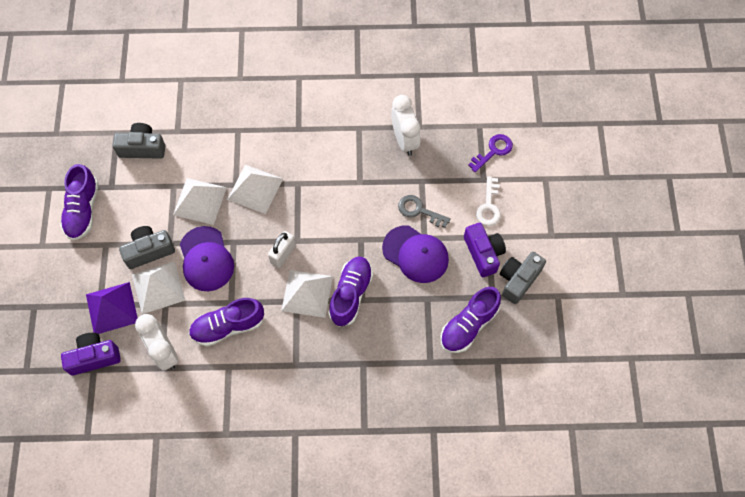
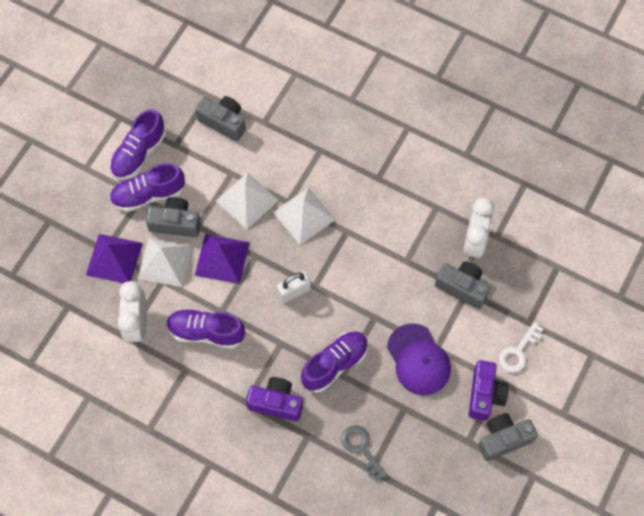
camera: 30 degrees right, 0 degrees up
purple camera [61,333,121,375] -> purple camera moved to [246,377,303,421]
purple cap [180,226,234,291] -> purple pyramid [195,234,250,284]
white pyramid [281,270,333,318] -> none
grey key [398,195,451,228] -> grey key moved to [341,425,387,482]
purple shoe [440,287,501,353] -> purple shoe moved to [109,163,185,212]
purple key [468,134,513,172] -> none
none -> grey camera [435,261,490,309]

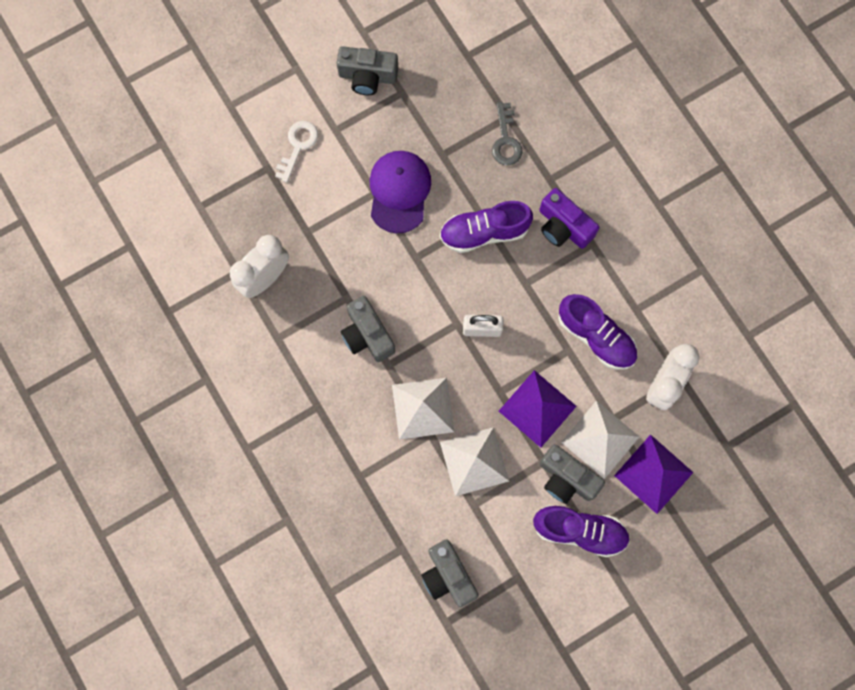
camera: 150 degrees left, 10 degrees up
purple shoe [110,109,166,180] -> none
grey camera [435,261,490,309] -> grey camera moved to [341,296,395,362]
purple camera [469,360,509,420] -> none
white key [499,322,543,373] -> white key turned 45 degrees counterclockwise [275,121,318,183]

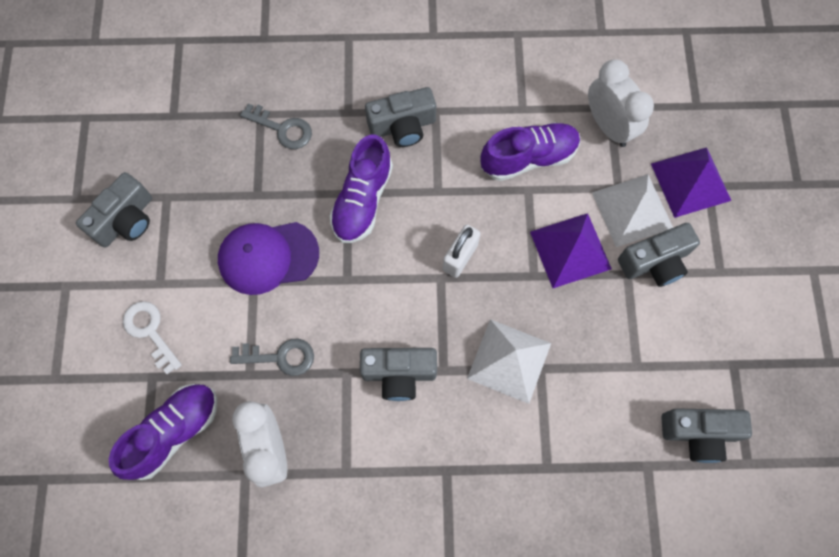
camera: 60 degrees left, 5 degrees down
purple cap [370,151,431,233] -> purple cap turned 45 degrees counterclockwise [218,222,319,295]
white pyramid [440,427,509,496] -> none
purple shoe [533,505,630,557] -> purple shoe moved to [109,384,217,480]
purple camera [539,188,599,249] -> grey camera [365,87,436,147]
none -> grey key [230,339,314,376]

